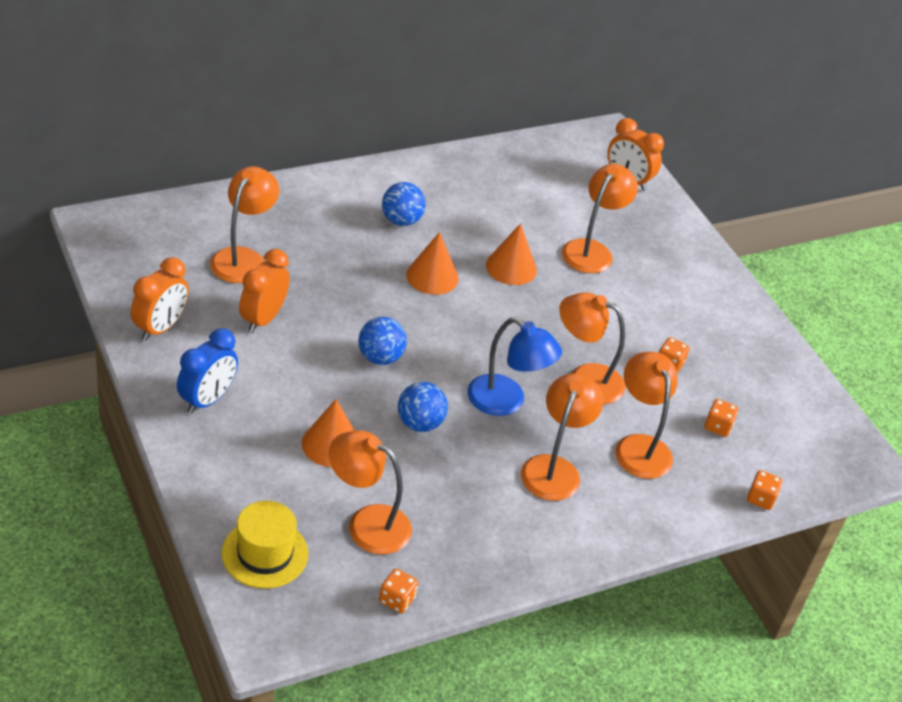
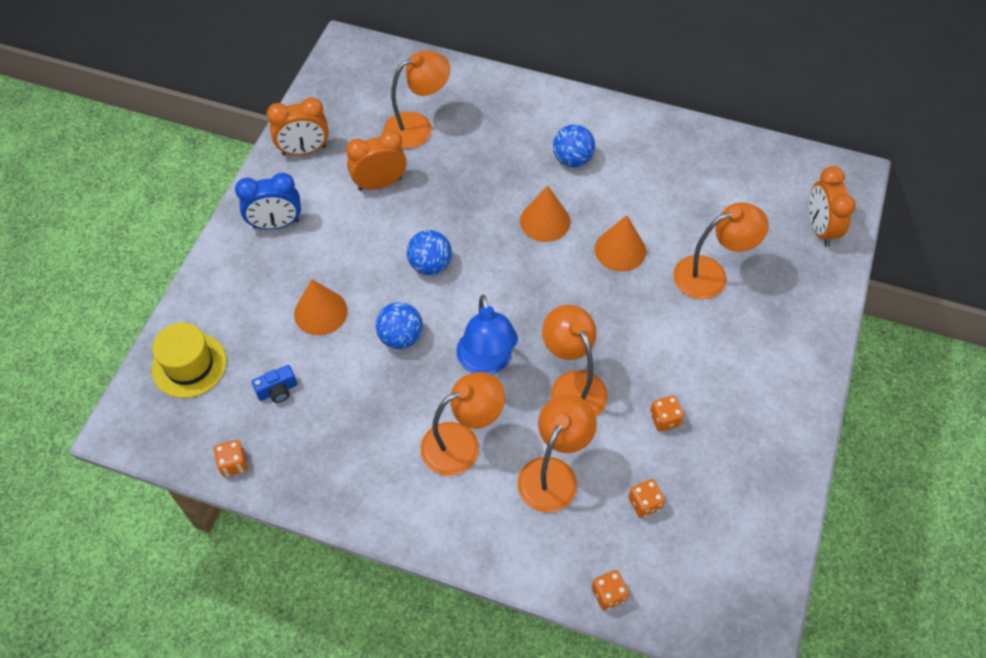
camera: 50 degrees right, 15 degrees up
orange lamp [329,430,412,554] -> blue camera [251,365,297,403]

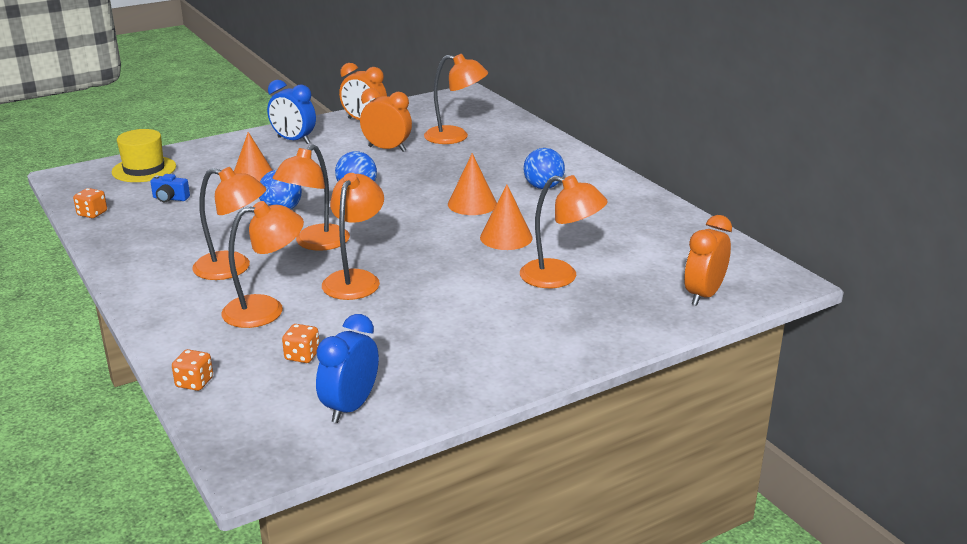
camera: 40 degrees right, 30 degrees down
blue lamp [456,295,518,374] -> orange lamp [273,145,350,251]
orange dice [650,395,684,432] -> none
none -> blue clock [316,314,379,423]

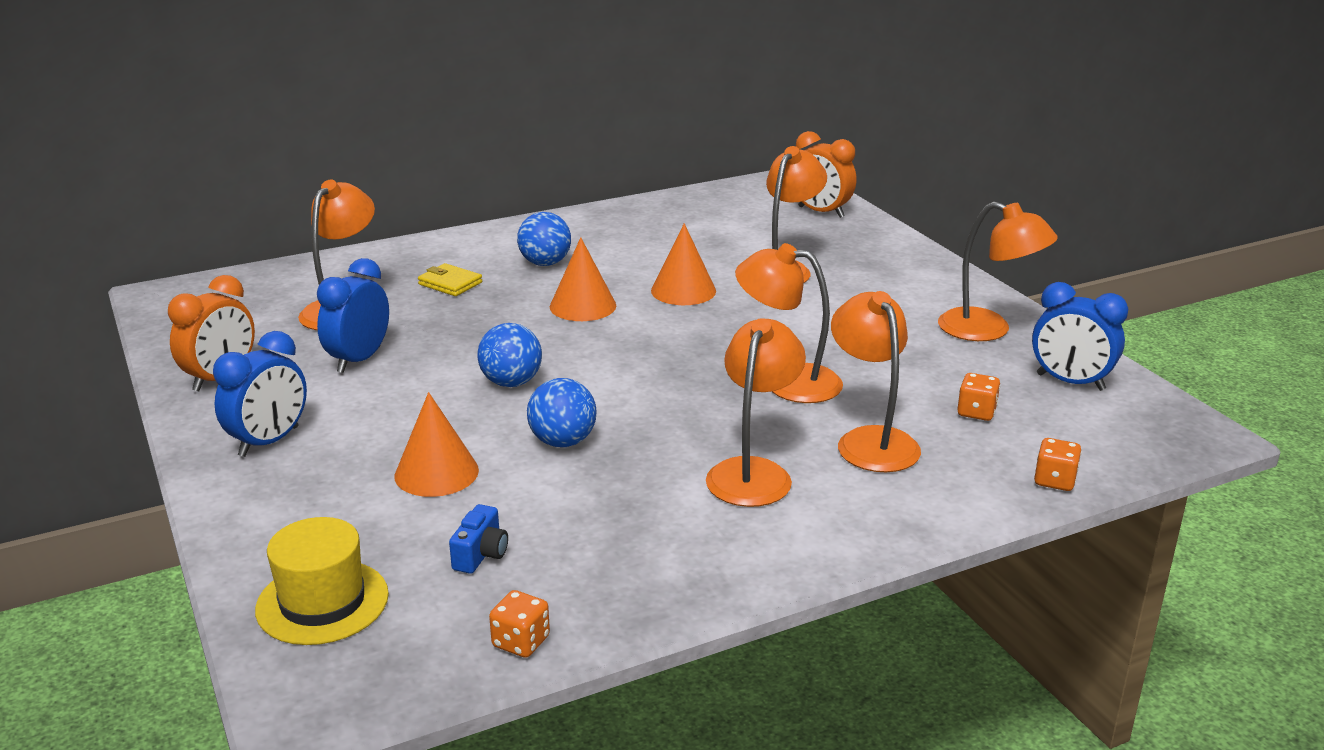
camera: 85 degrees left, 0 degrees up
orange lamp [273,145,350,251] -> orange lamp moved to [938,202,1058,341]
orange clock [360,88,412,152] -> blue clock [317,258,389,373]
none -> yellow wallet [418,263,482,296]

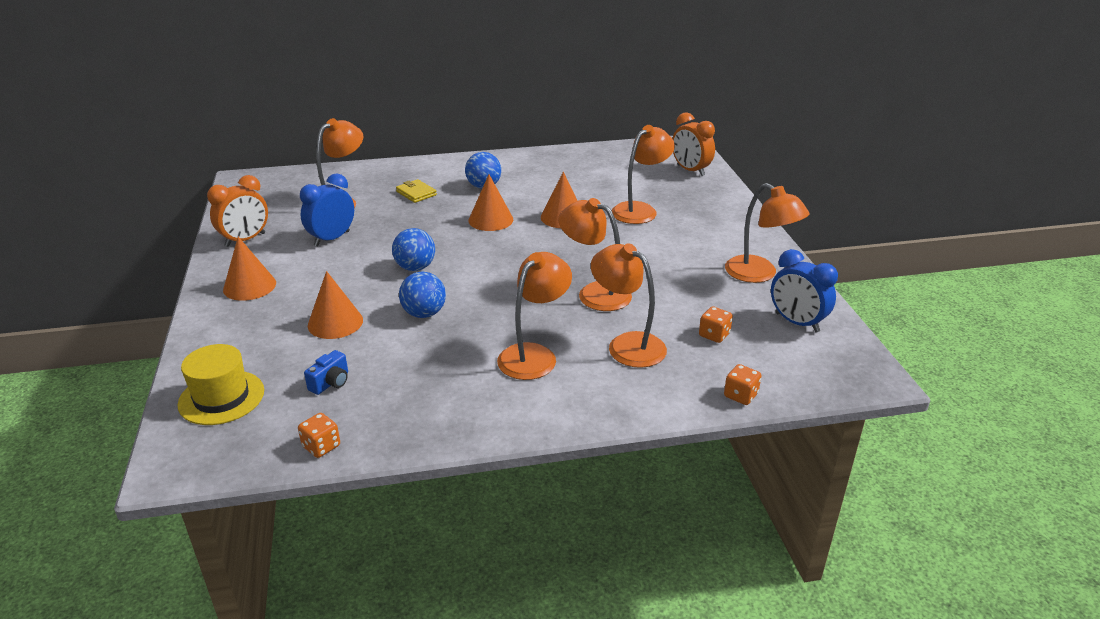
camera: 15 degrees right, 5 degrees up
blue clock [213,331,307,457] -> orange cone [223,237,276,301]
orange lamp [831,291,921,472] -> orange lamp turned 45 degrees counterclockwise [591,243,667,368]

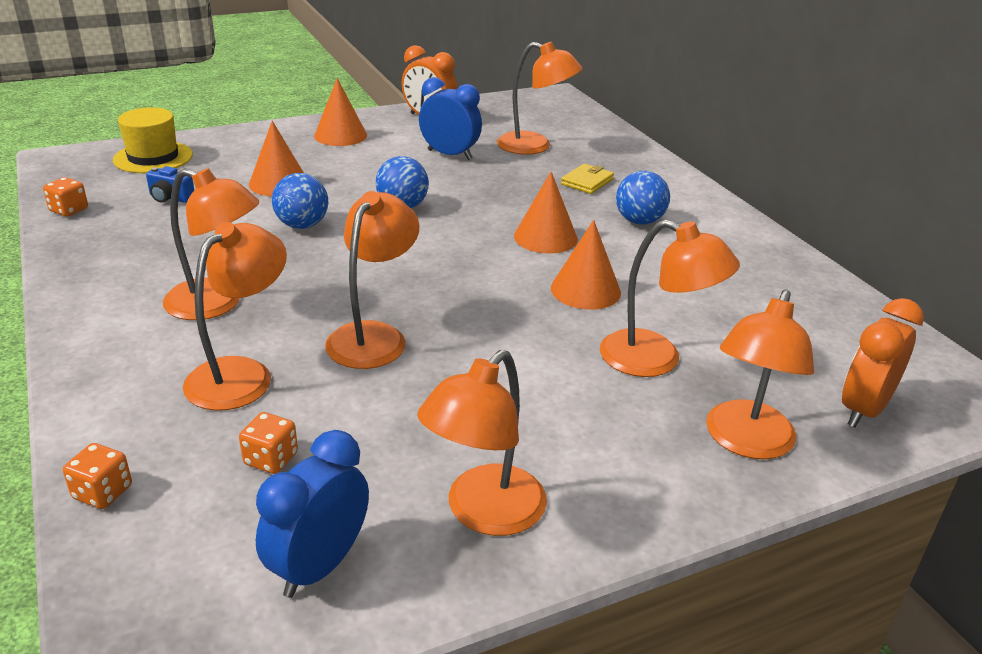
camera: 75 degrees right, 0 degrees up
none -> orange lamp [706,289,814,459]

